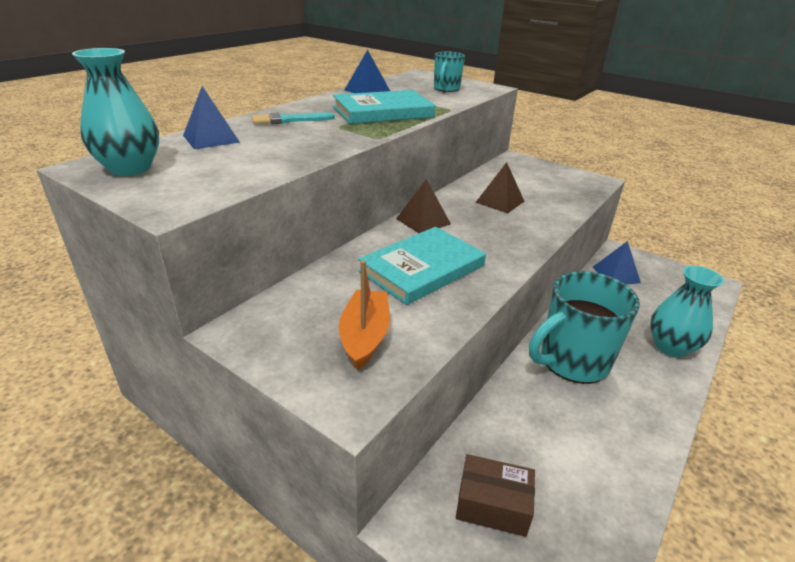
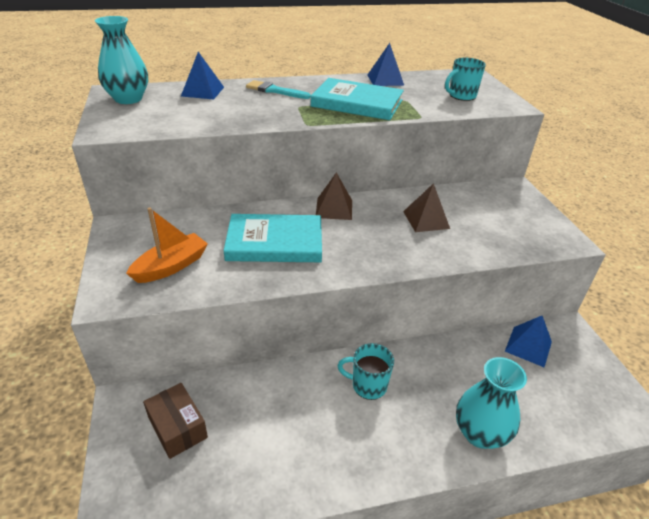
camera: 40 degrees right, 5 degrees up
turquoise mug [529,271,640,384] -> turquoise mug [337,343,394,400], size x0.52

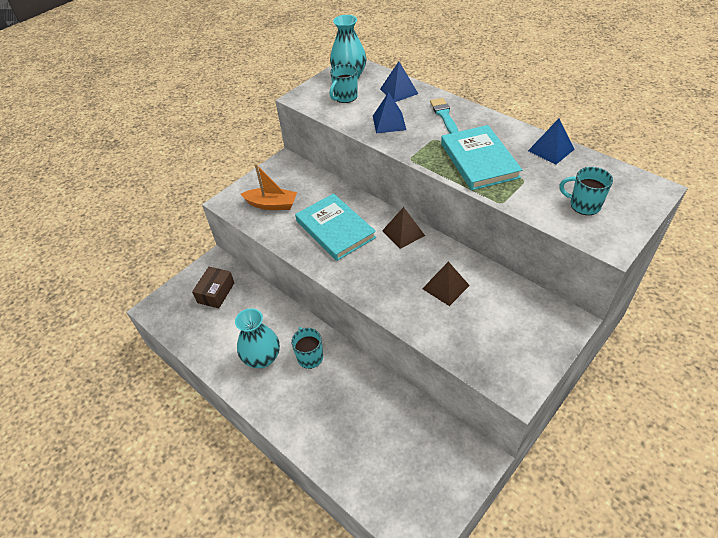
camera: 60 degrees right, 10 degrees up
turquoise vase [456,357,527,449] -> turquoise vase moved to [235,308,280,368]
blue pyramid [505,316,552,367] -> blue pyramid moved to [373,92,406,133]
none -> turquoise mug [330,64,358,103]

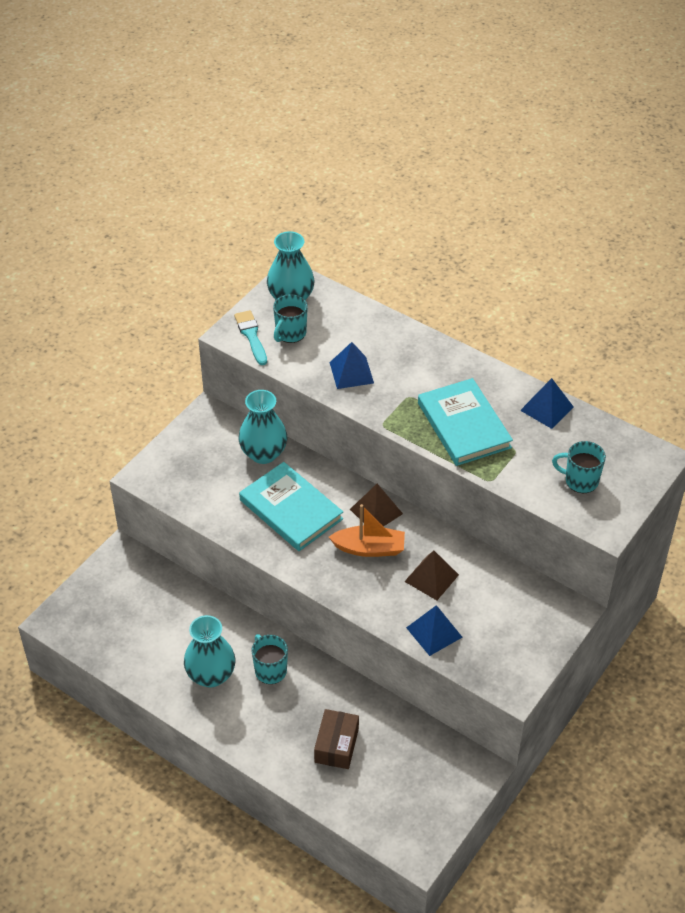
camera: 10 degrees left, 0 degrees up
brown box [192,267,234,308] -> brown box moved to [314,709,359,769]
orange boat [241,164,297,210] -> orange boat moved to [329,504,405,557]
blue pyramid [380,62,418,102] -> blue pyramid moved to [406,605,462,656]
turquoise brush [430,98,459,134] -> turquoise brush moved to [234,310,267,365]
none -> turquoise vase [238,390,287,464]

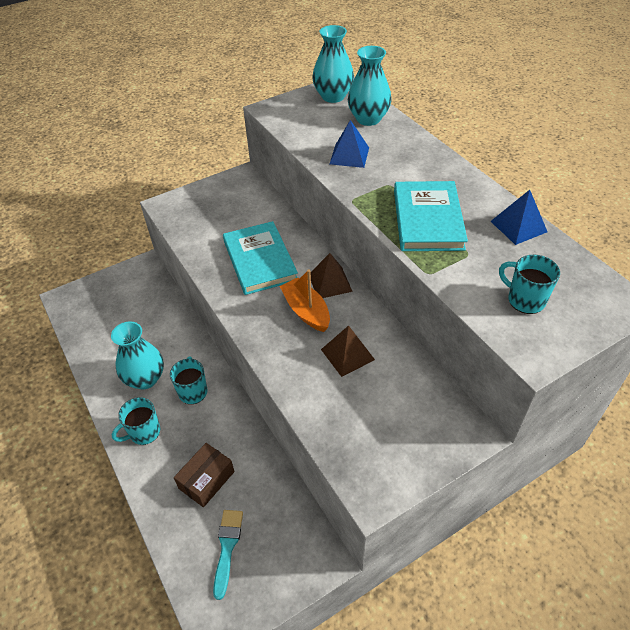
camera: 25 degrees right, 0 degrees up
turquoise brush [234,310,267,365] -> turquoise brush moved to [213,510,243,600]
turquoise vase [238,390,287,464] -> turquoise vase moved to [348,46,391,126]
turquoise mug [273,294,308,343] -> turquoise mug moved to [111,397,160,445]
orange boat [329,504,405,557] -> orange boat turned 150 degrees counterclockwise [280,269,330,332]
blue pyramid [406,605,462,656] -> none

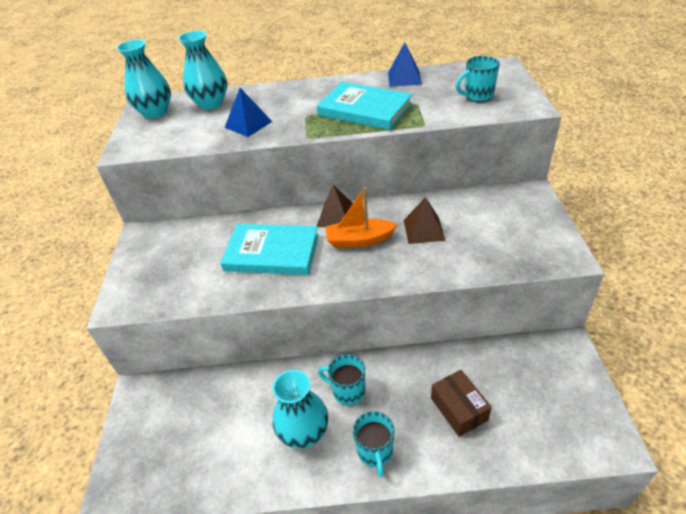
camera: 60 degrees left, 5 degrees down
turquoise brush [213,510,243,600] -> none

